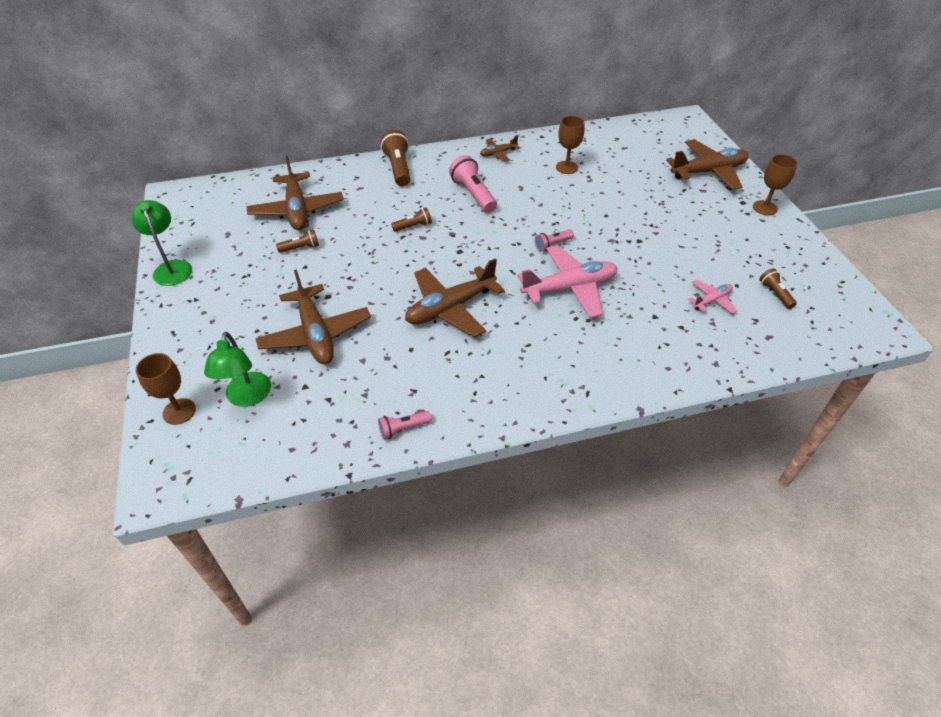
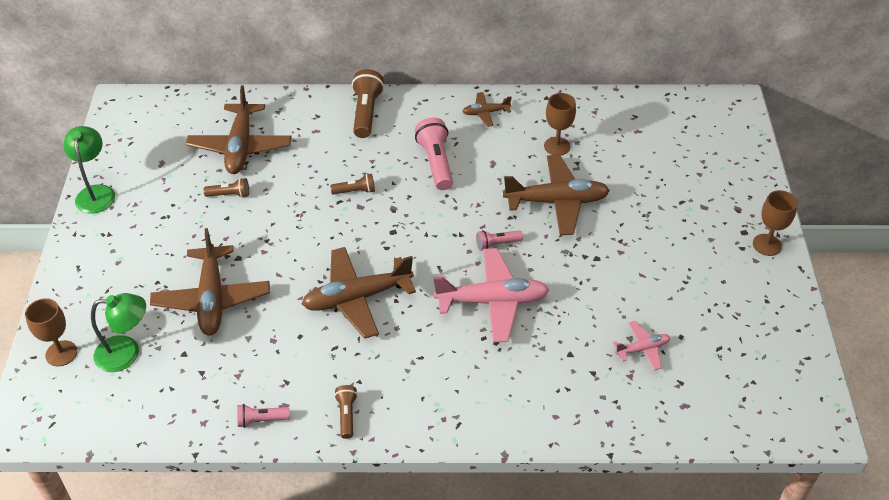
camera: 15 degrees right, 0 degrees up
green lamp [204,332,271,407] -> green lamp turned 105 degrees counterclockwise [91,293,146,372]
brown plane [666,139,749,190] -> brown plane moved to [503,155,610,235]
brown flashlight [759,268,797,309] -> brown flashlight moved to [334,385,358,439]

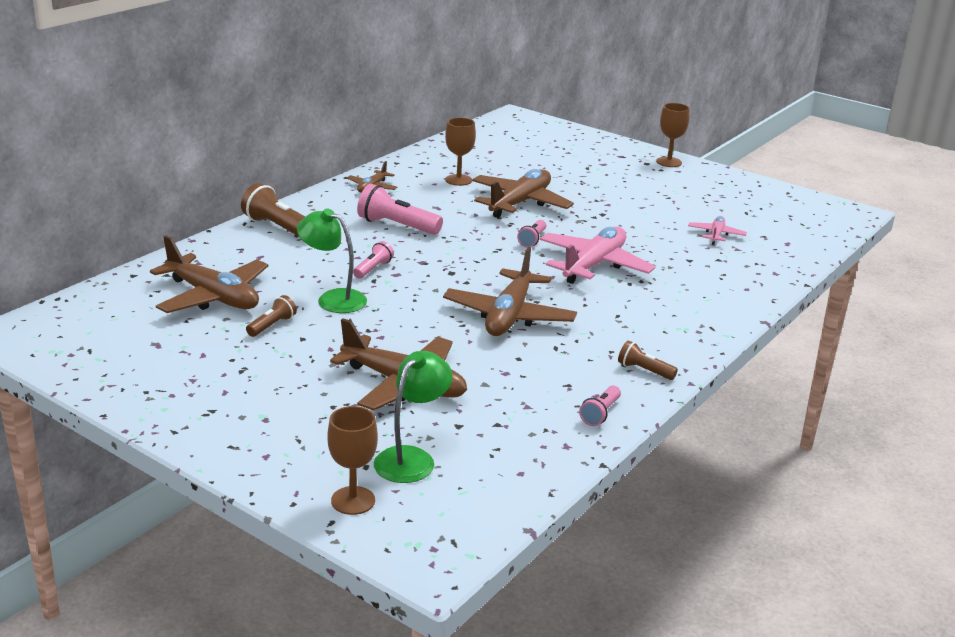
camera: 55 degrees left, 20 degrees down
green lamp [63,126,115,214] -> green lamp moved to [297,208,367,313]
brown flashlight [330,174,375,195] -> pink flashlight [353,241,394,279]

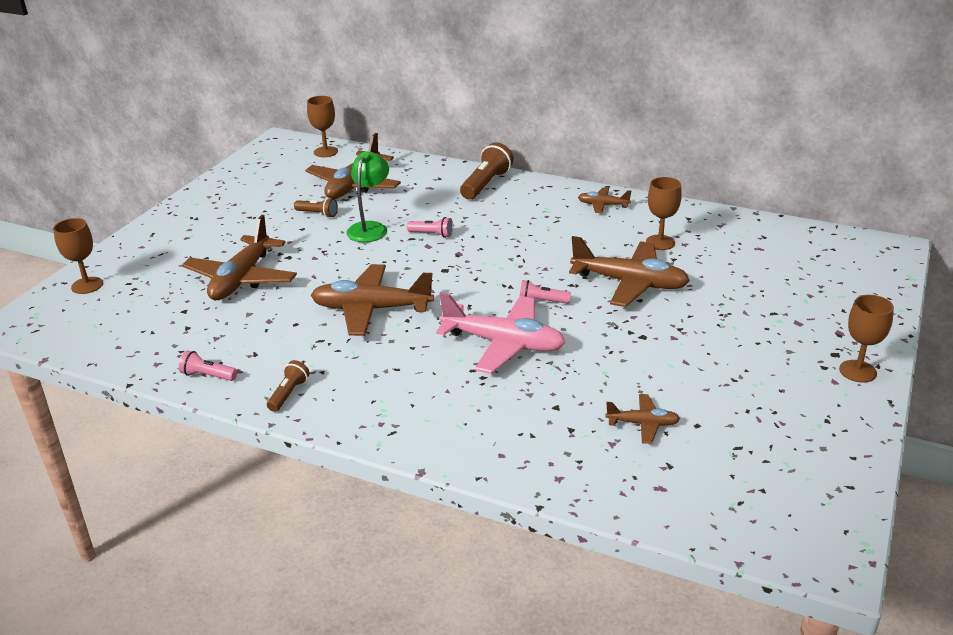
camera: 80 degrees right, 5 degrees up
pink flashlight [357,184,443,235] -> none
green lamp [374,351,452,483] -> none
pink plane [688,216,747,244] -> brown plane [605,394,680,444]
none -> brown goblet [307,96,338,157]

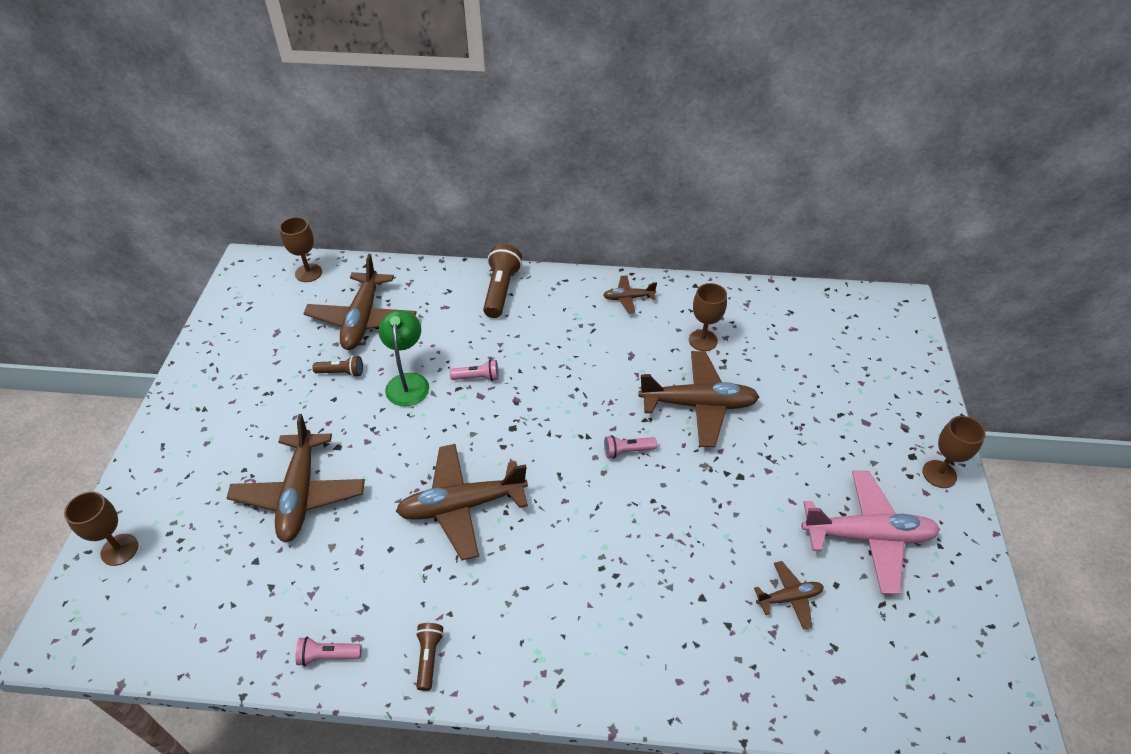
camera: 20 degrees left, 15 degrees up
pink plane [436,293,566,374] -> pink plane moved to [801,471,940,594]

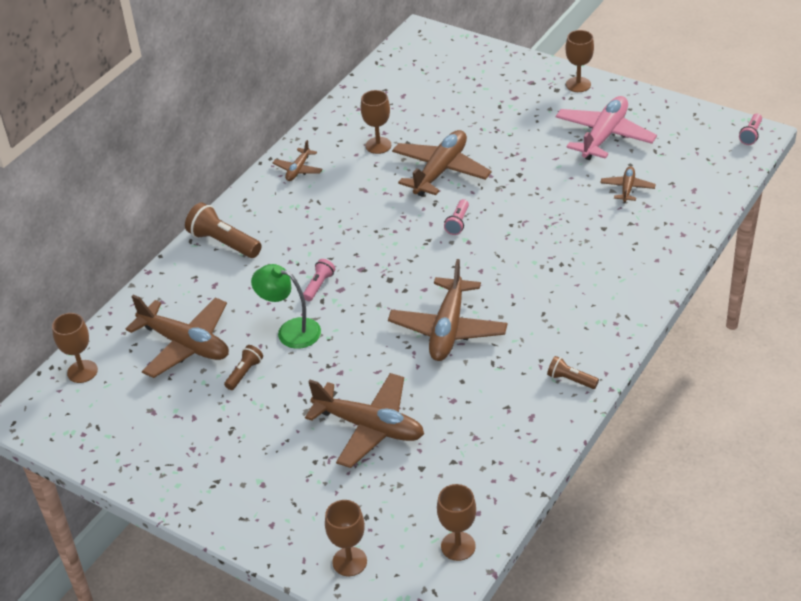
camera: 60 degrees left, 5 degrees down
pink flashlight [295,637,362,666] -> pink flashlight moved to [739,113,762,145]
none -> brown goblet [437,484,476,561]

